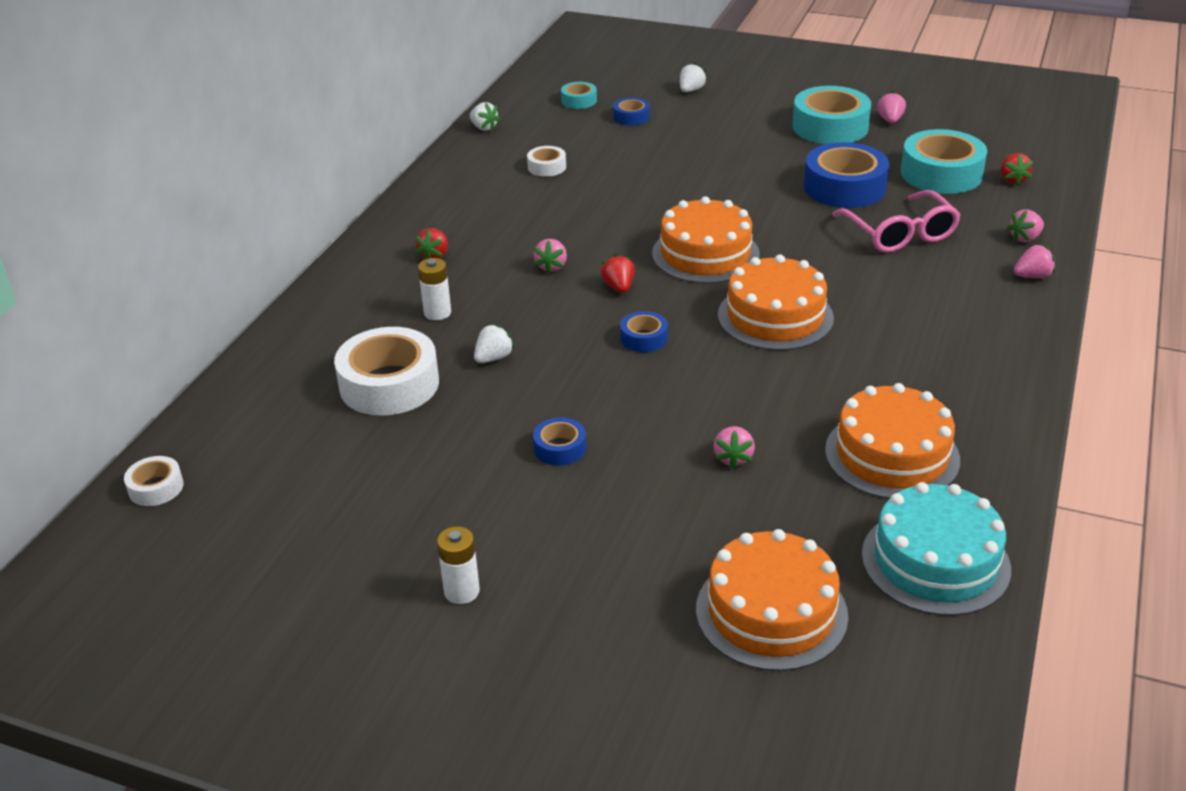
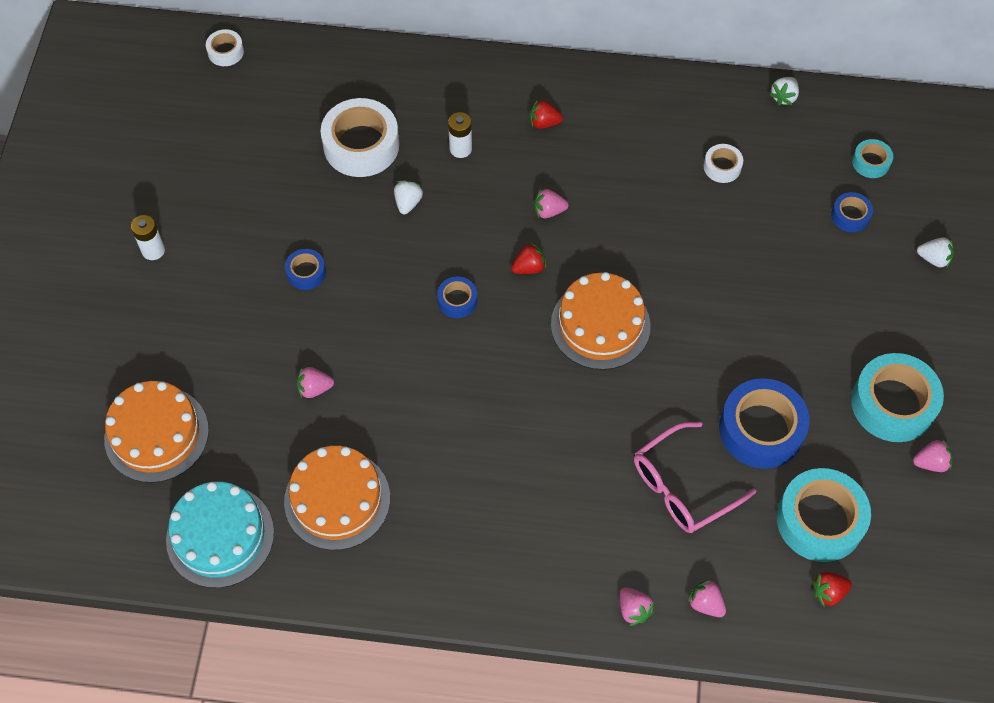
camera: 75 degrees right, 25 degrees up
white strawberry [474,324,515,363] -> white strawberry turned 105 degrees counterclockwise [394,180,423,214]
orange cake [718,254,834,350] -> none

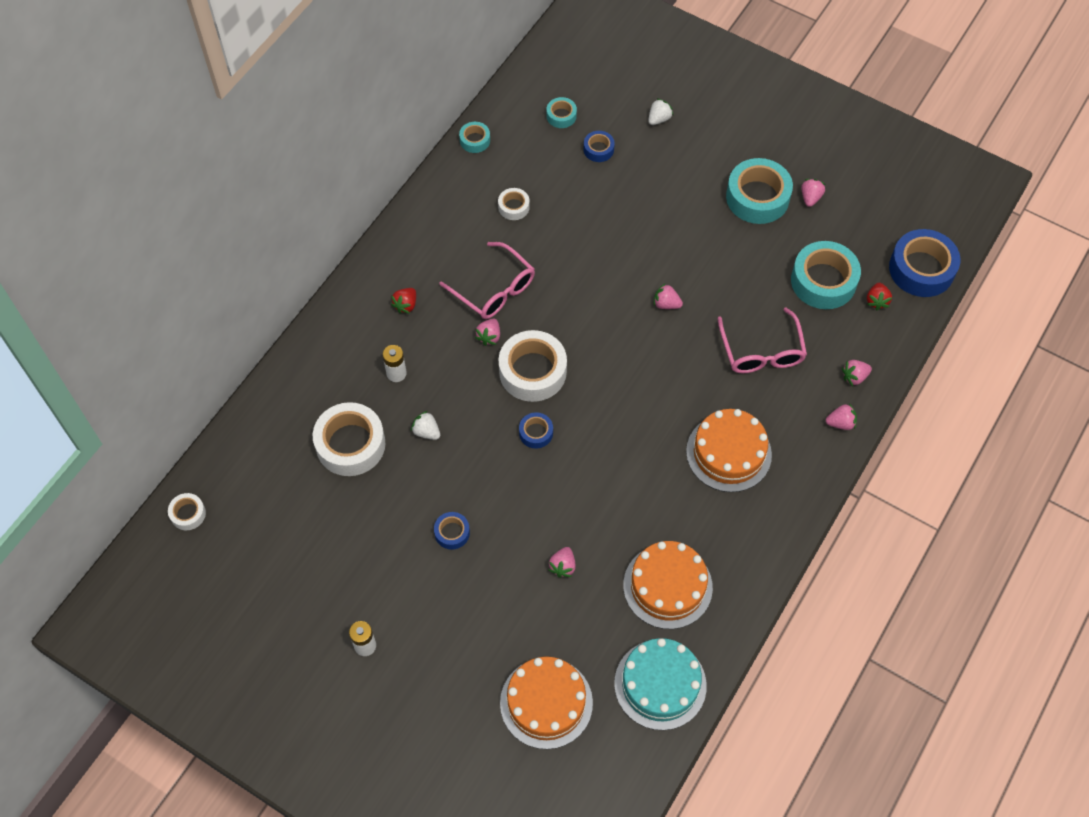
camera: 65 degrees left, 0 degrees up
red strawberry [511,243,547,274] -> white tape [499,330,567,402]
orange cake [551,272,651,370] -> orange cake moved to [686,409,772,492]
blue tape [719,378,810,469] -> blue tape moved to [889,229,961,297]
white strawberry [769,77,799,106] -> turquoise tape [459,122,490,153]
none -> pink glasses [439,242,535,319]
none -> pink strawberry [654,283,683,309]

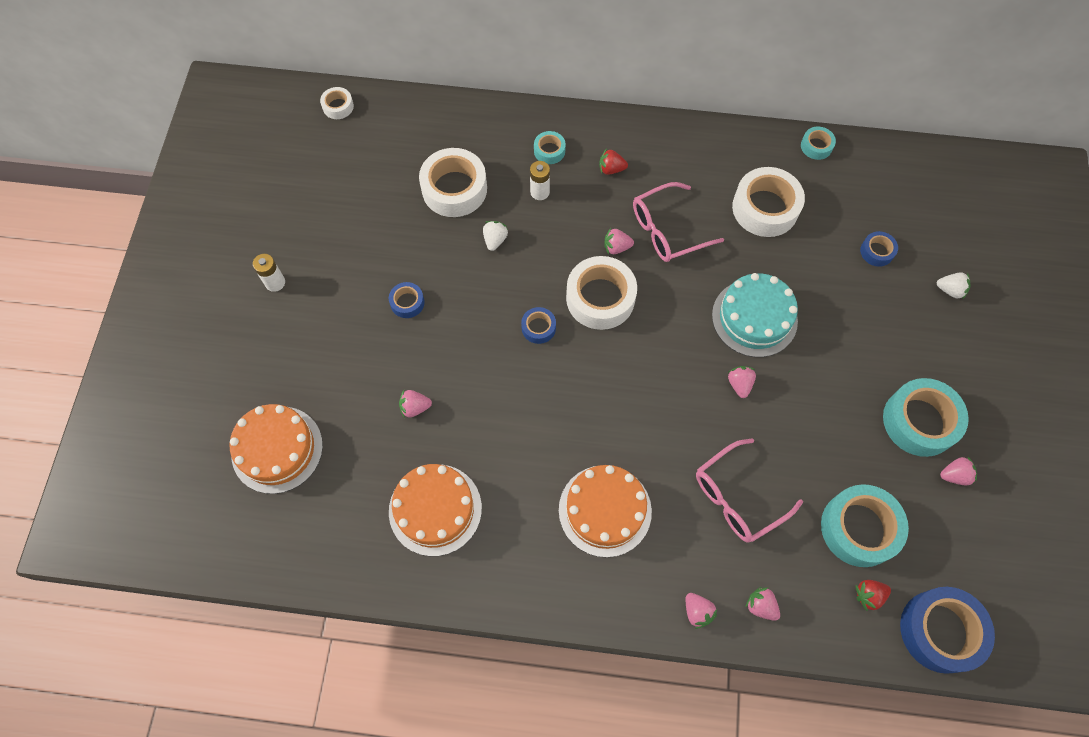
camera: 65 degrees right, 5 degrees up
pink glasses [439,242,535,319] -> pink glasses turned 45 degrees clockwise [633,182,724,262]
white tape [498,188,530,220] -> white tape [732,167,805,237], size x2.03
turquoise tape [546,97,577,128] -> turquoise tape moved to [534,131,566,164]
turquoise cake [614,638,707,730] -> turquoise cake moved to [712,273,798,357]

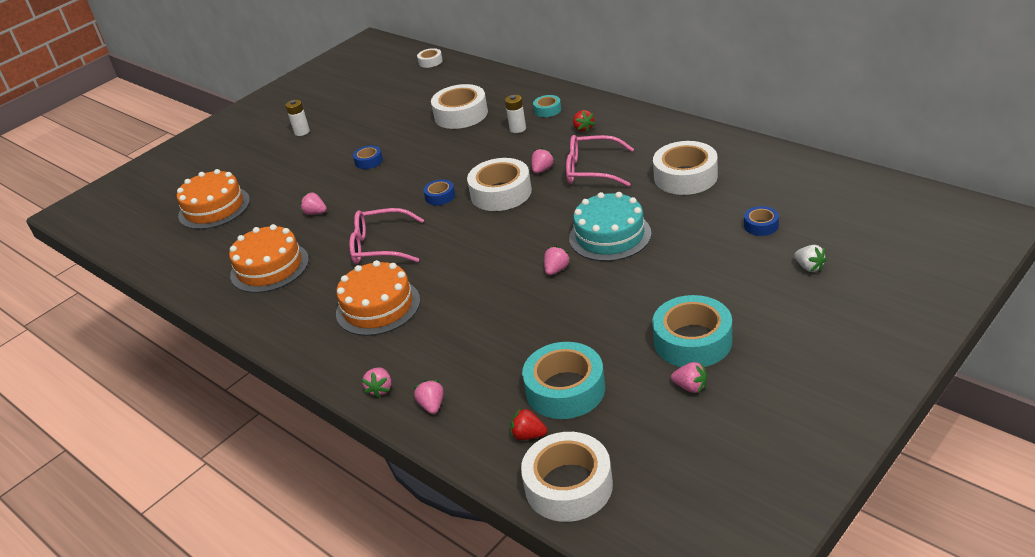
camera: 40 degrees right, 30 degrees down
white strawberry [483,221,508,251] -> none
red strawberry [599,149,628,175] -> red strawberry turned 150 degrees counterclockwise [573,110,595,132]
pink strawberry [604,228,634,254] -> pink strawberry turned 90 degrees clockwise [532,148,555,174]
pink glasses [696,438,803,543] -> pink glasses moved to [349,208,424,264]
turquoise tape [801,127,836,160] -> none
blue tape [900,587,995,674] -> white tape [521,432,613,522]

